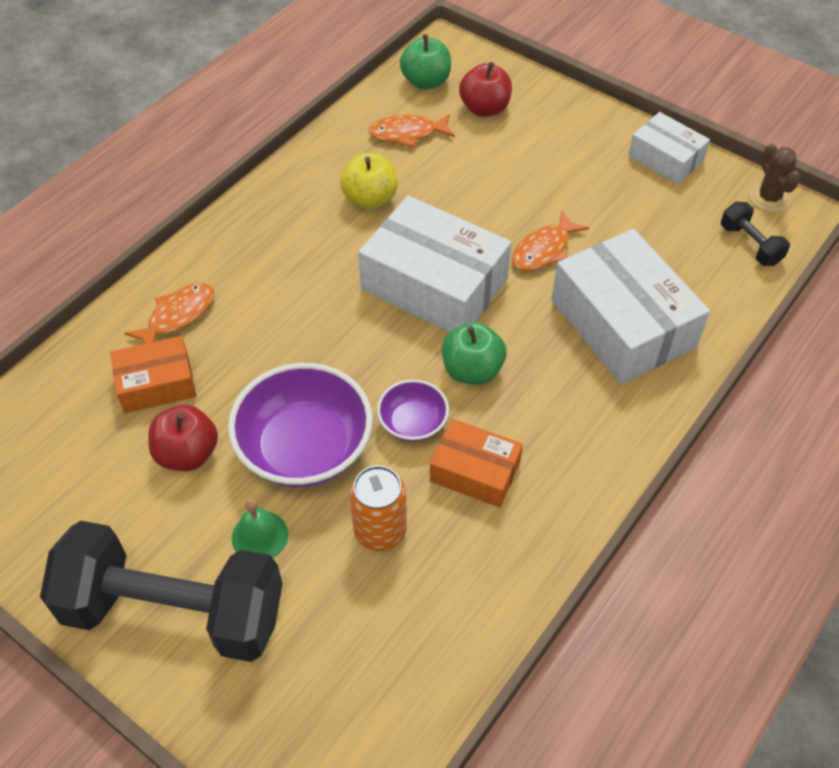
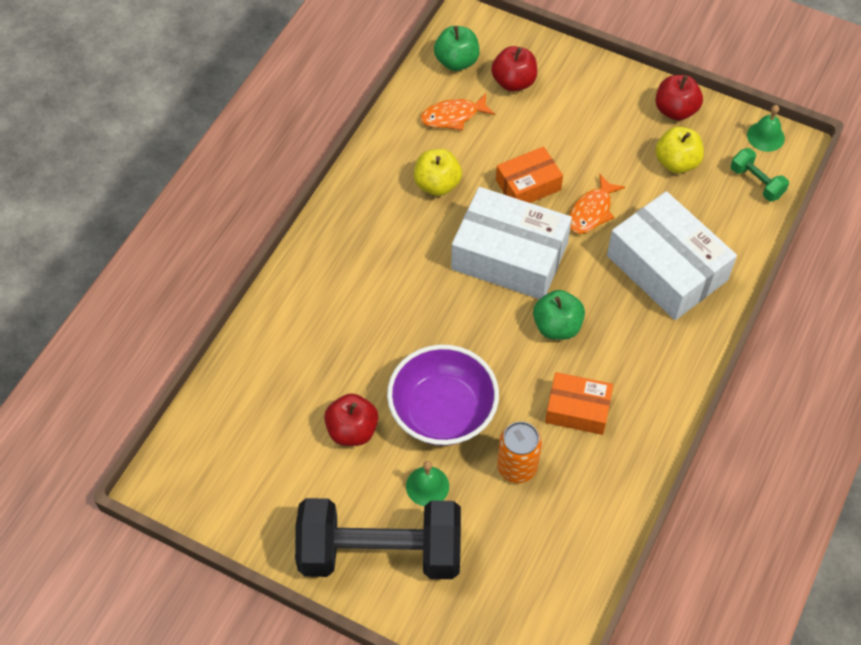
camera: 10 degrees left, 5 degrees up
orange box [110,336,196,413] -> orange box moved to [496,146,563,203]
orange fish [124,283,214,344] -> none
purple bowl [377,379,449,442] -> none
white box [628,112,710,184] -> red apple [655,75,703,121]
black dumbbell [721,202,790,266] -> green dumbbell [731,148,789,201]
brown cactus [749,144,801,212] -> green bell [747,105,785,152]
none -> yellow apple [655,127,704,173]

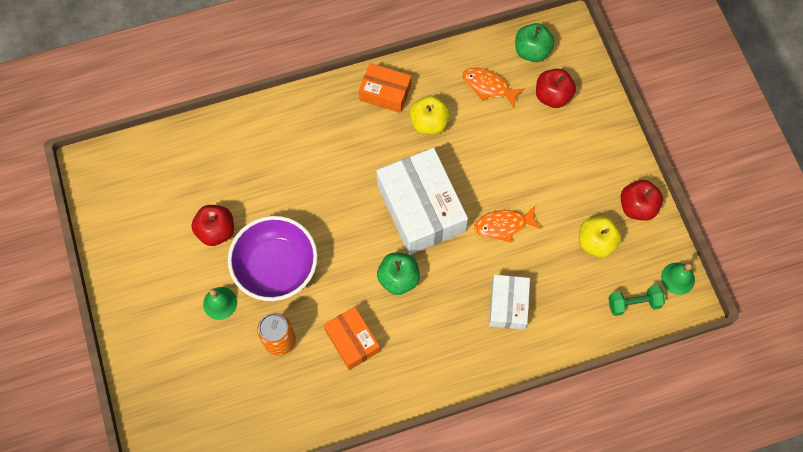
camera: 45 degrees right, 10 degrees up
black dumbbell [295,498,461,579] -> none
orange box [496,146,563,203] -> orange box moved to [359,63,412,113]
white box [607,191,737,320] -> white box [489,275,530,330], size x0.56
green dumbbell [731,148,789,201] -> green dumbbell turned 75 degrees clockwise [608,285,665,316]

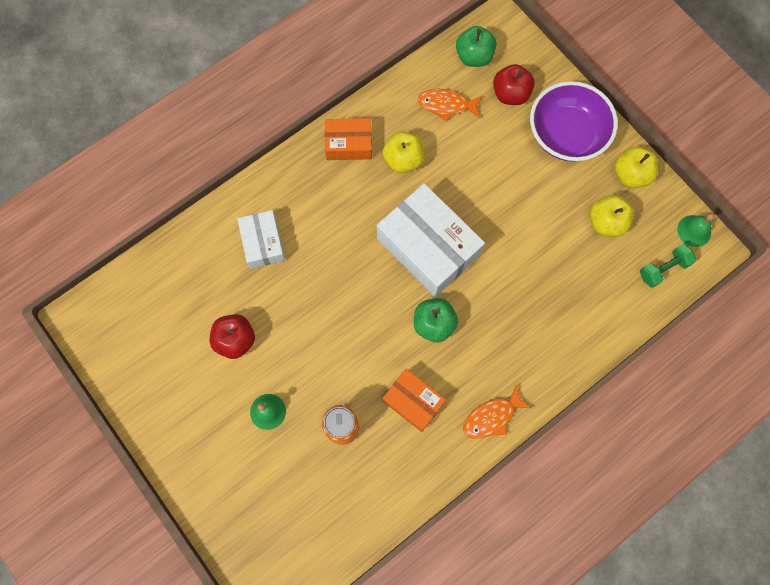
camera: 20 degrees left, 5 degrees up
purple bowl [228,216,318,301] -> purple bowl moved to [530,81,618,162]
orange fish [474,206,541,243] -> orange fish moved to [463,385,531,439]
white box [489,275,530,330] -> white box moved to [237,210,285,269]
red apple [621,180,663,221] -> yellow apple [614,146,658,188]

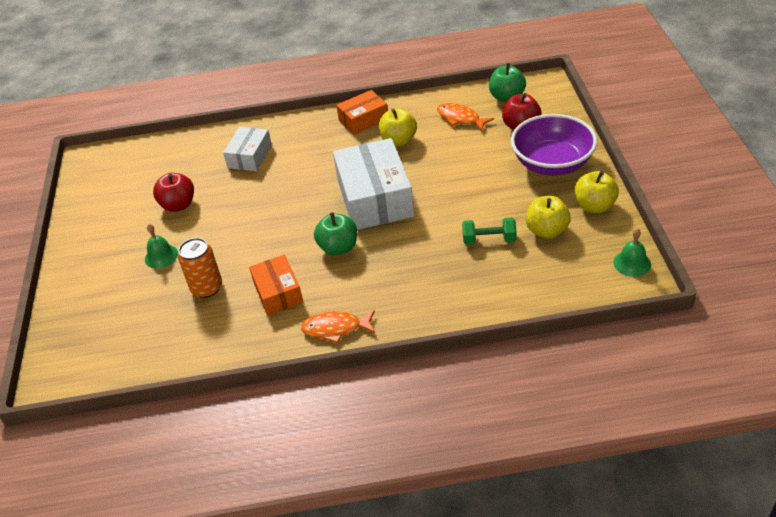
camera: 35 degrees right, 30 degrees down
orange box [325,118,372,160] -> orange box turned 60 degrees counterclockwise [336,90,388,135]
green dumbbell [640,244,696,288] -> green dumbbell moved to [462,217,517,245]

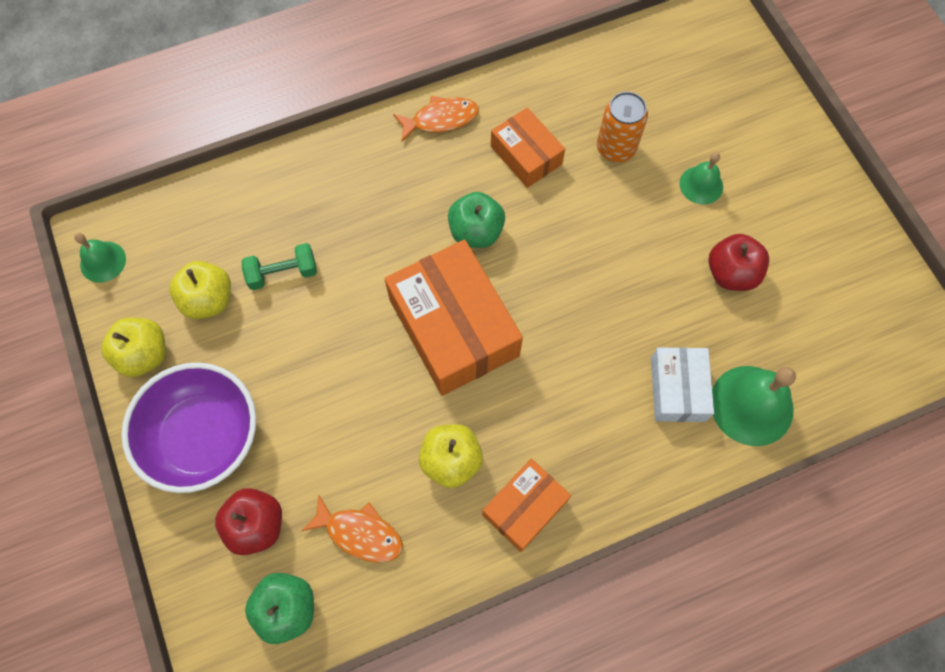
camera: 160 degrees right, 25 degrees up
white box [333,138,414,230] -> orange box [384,239,523,396]
none -> green bell [712,366,796,446]

